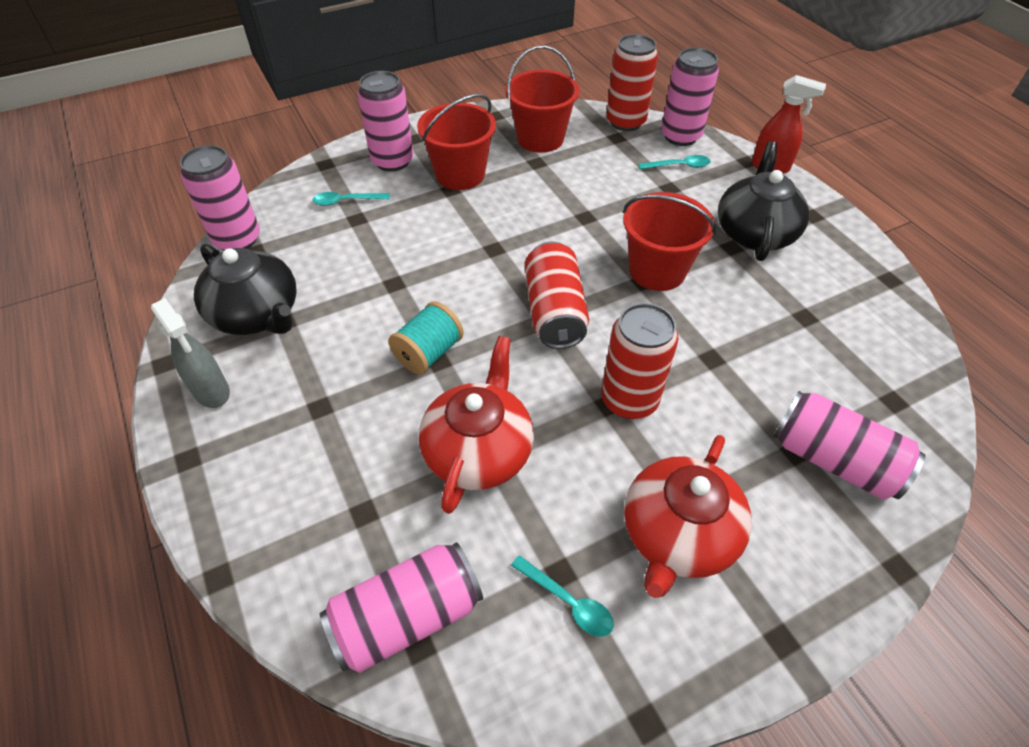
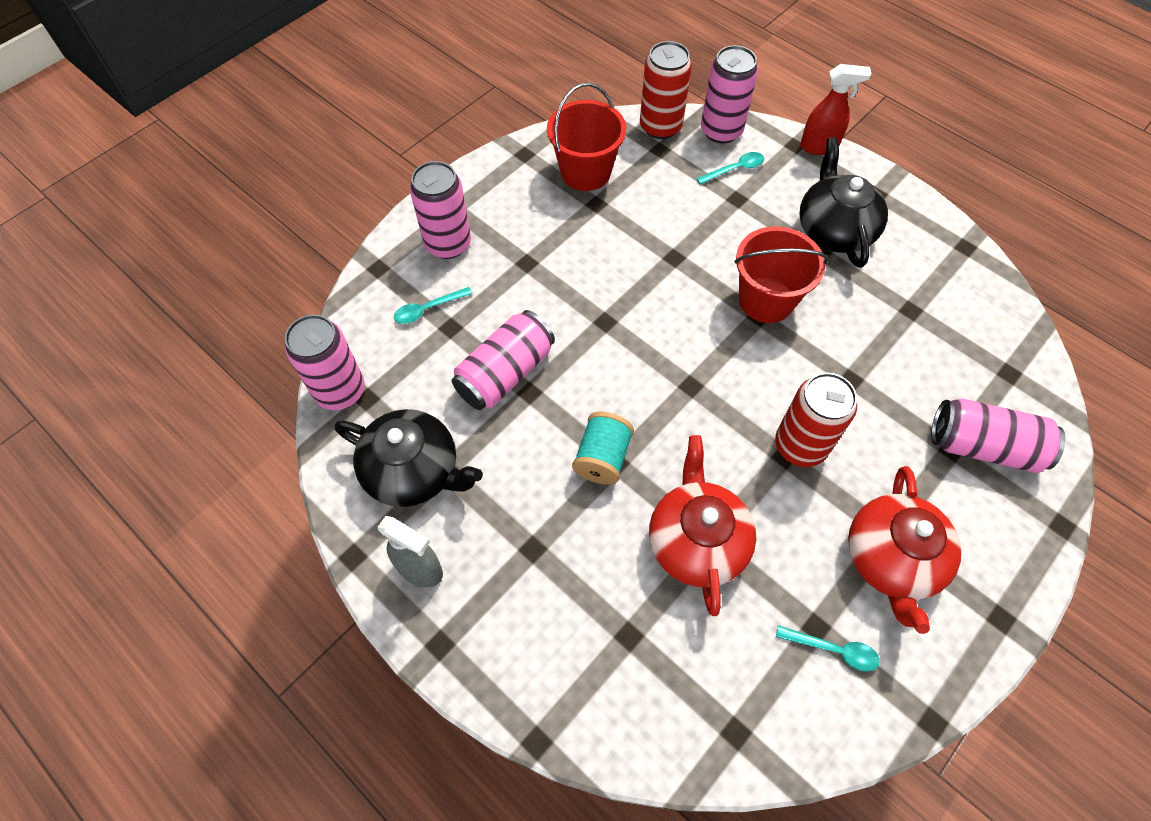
camera: 20 degrees left, 10 degrees up
pink can [320,542,483,673] -> pink can moved to [452,310,555,410]
red bucket [417,94,496,190] -> none
red can [525,241,589,349] -> none

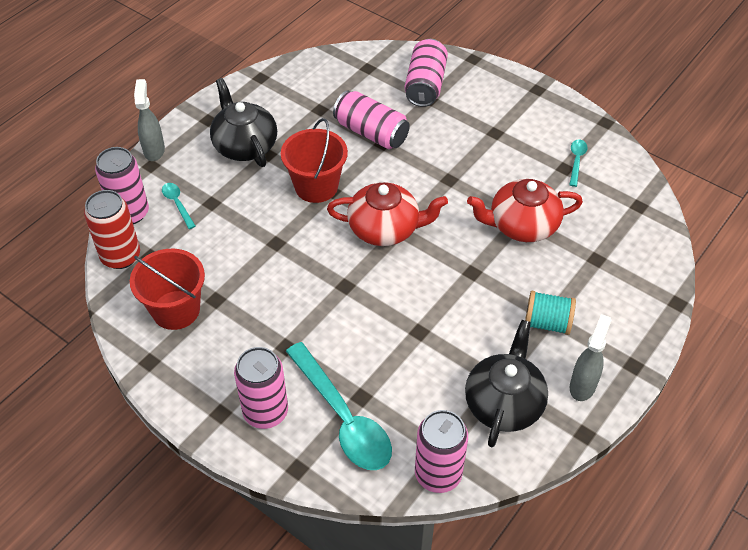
camera: 95 degrees left, 10 degrees down
turquoise spoon [394,287,472,324] -> turquoise spoon [286,342,392,470], size x2.24
pink can [452,310,555,410] -> pink can moved to [333,90,410,149]
turquoise spool [572,412,634,485] -> turquoise spool moved to [525,291,576,335]
red can [775,373,857,467] -> none
black teapot [799,137,888,268] -> black teapot turned 75 degrees clockwise [210,78,277,167]
red spray bottle [800,64,872,155] -> grey spray bottle [134,79,165,161]
red teapot [848,466,961,634] -> red teapot moved to [327,182,448,246]

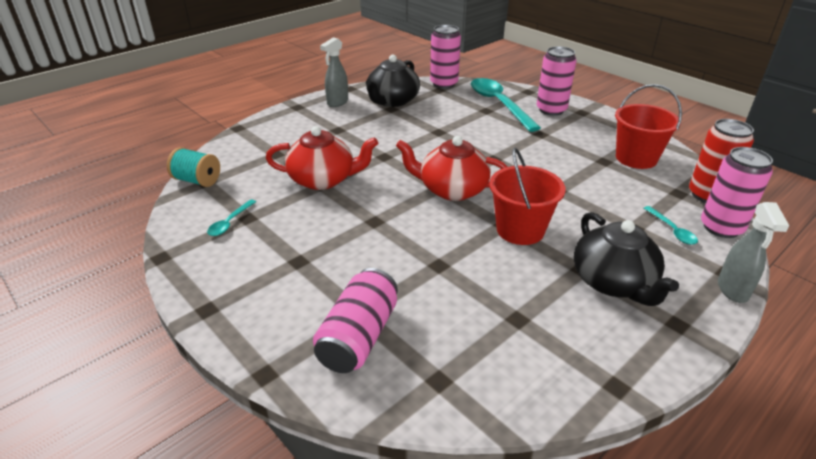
camera: 170 degrees left, 15 degrees down
pink can [333,90,410,149] -> none
turquoise spool [525,291,576,335] -> turquoise spool moved to [167,147,220,187]

